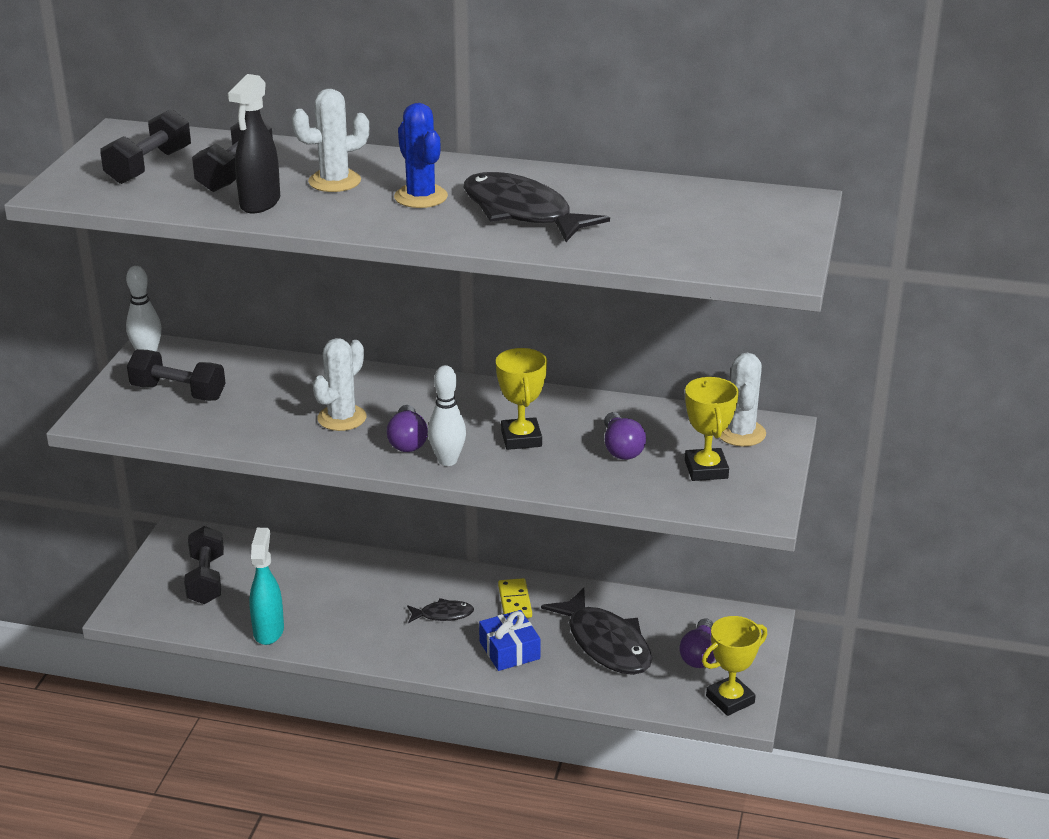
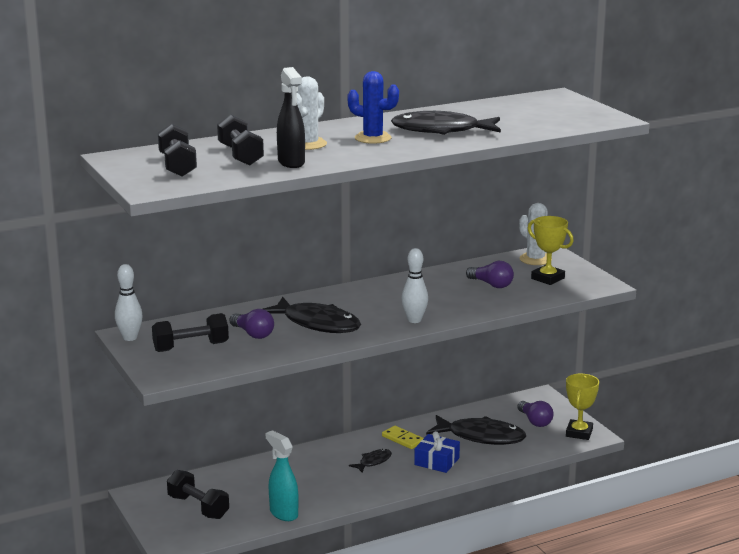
camera: 40 degrees left, 10 degrees down
white cactus [313,338,366,431] -> black fish [263,297,361,333]
purple light bulb [387,405,428,452] -> purple light bulb moved to [229,309,274,339]
yellow trophy [496,348,547,450] -> none

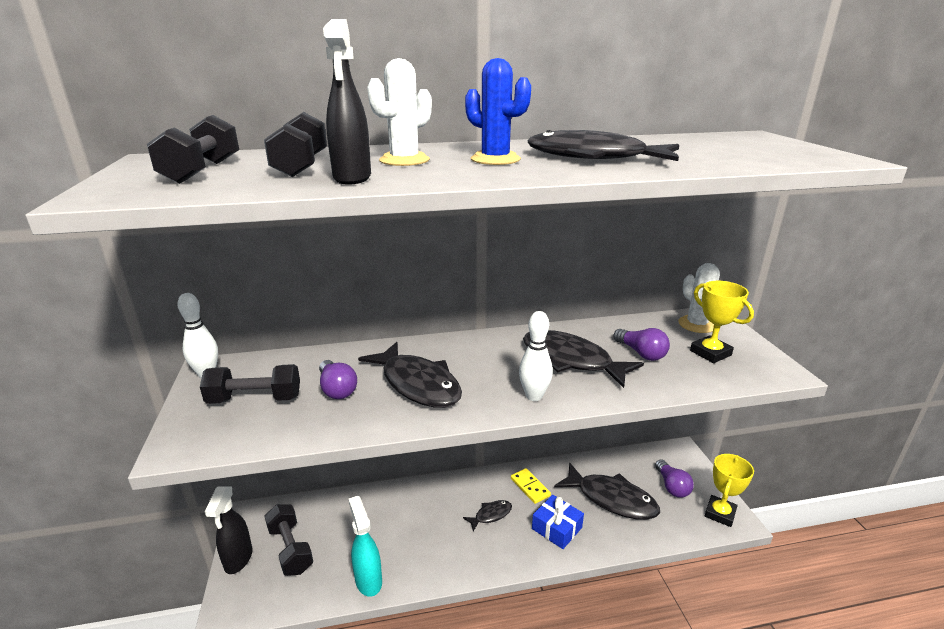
camera: 15 degrees right, 5 degrees up
none -> black spray bottle [204,486,252,574]
none -> black fish [523,330,644,388]

